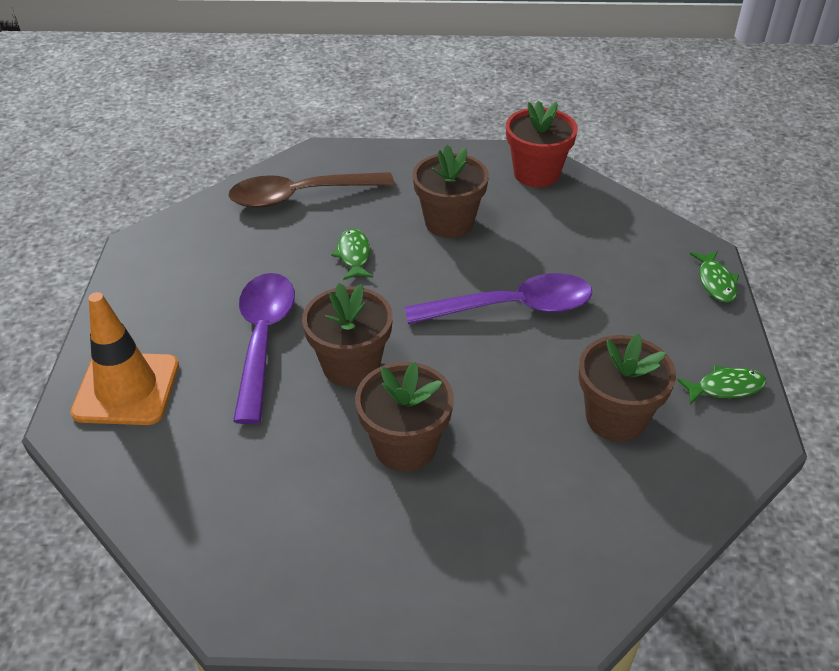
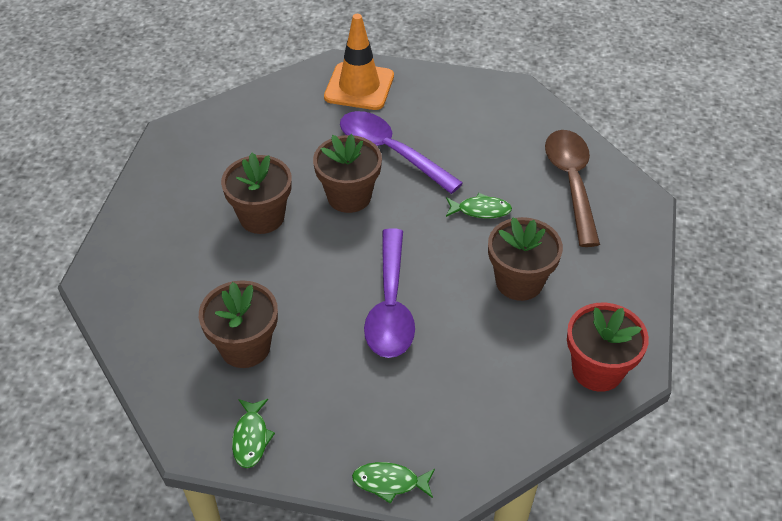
camera: 100 degrees right, 5 degrees up
purple spoon [233,273,295,424] -> purple spoon turned 150 degrees counterclockwise [340,111,463,194]

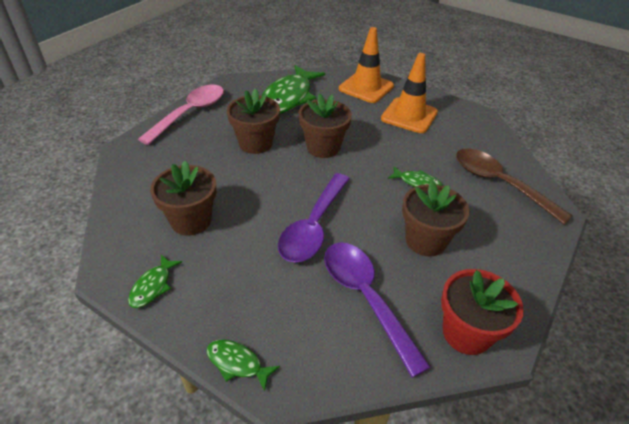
camera: 20 degrees right, 5 degrees down
purple spoon [340,111,463,194] -> purple spoon moved to [324,242,431,377]
brown spoon [545,130,600,247] -> brown spoon turned 60 degrees counterclockwise [456,149,573,225]
none -> pink spoon [138,85,224,145]
none -> green fish [262,65,325,114]
none -> orange traffic cone [381,53,438,133]

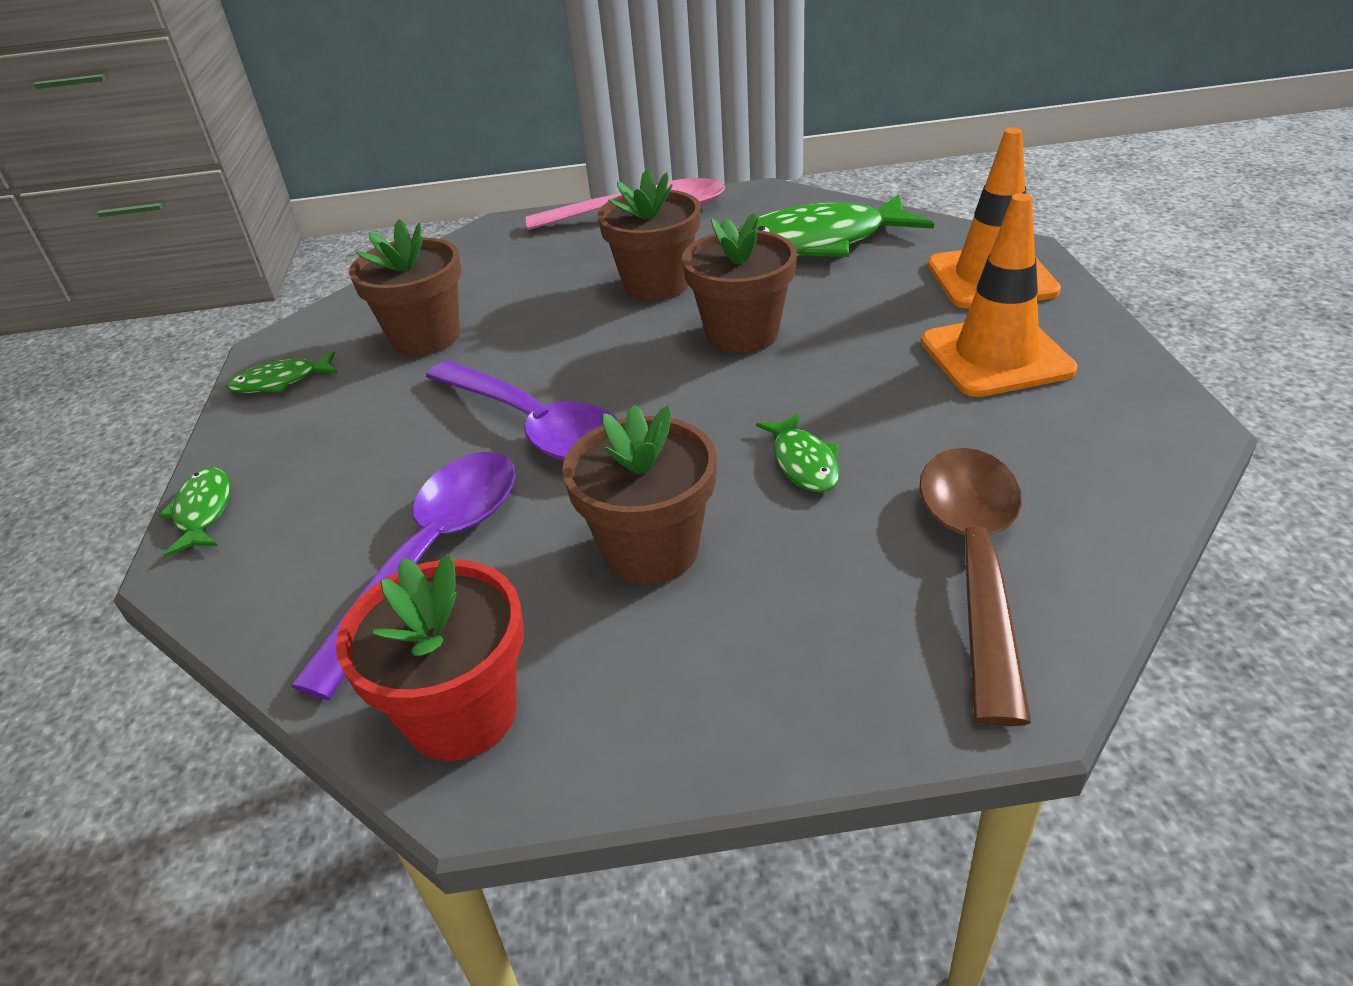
camera: 55 degrees right, 5 degrees down
purple spoon [278,173,350,263] -> purple spoon turned 120 degrees counterclockwise [426,360,618,461]

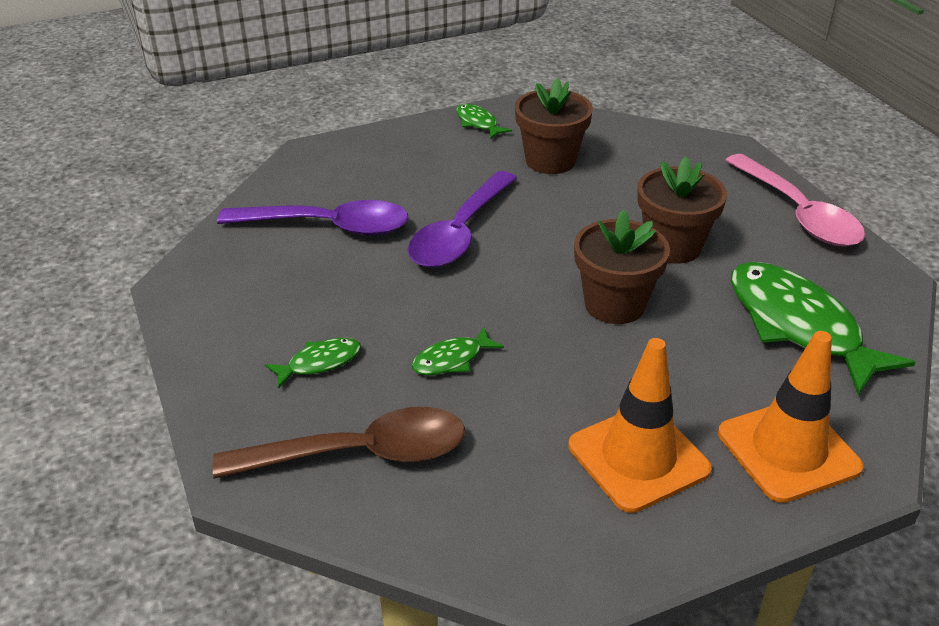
camera: 70 degrees right, 0 degrees up
green fish [158,468,230,557] -> green fish moved to [265,338,361,389]
red flower pot [336,554,523,761] -> none
brown flower pot [562,405,717,585] -> none

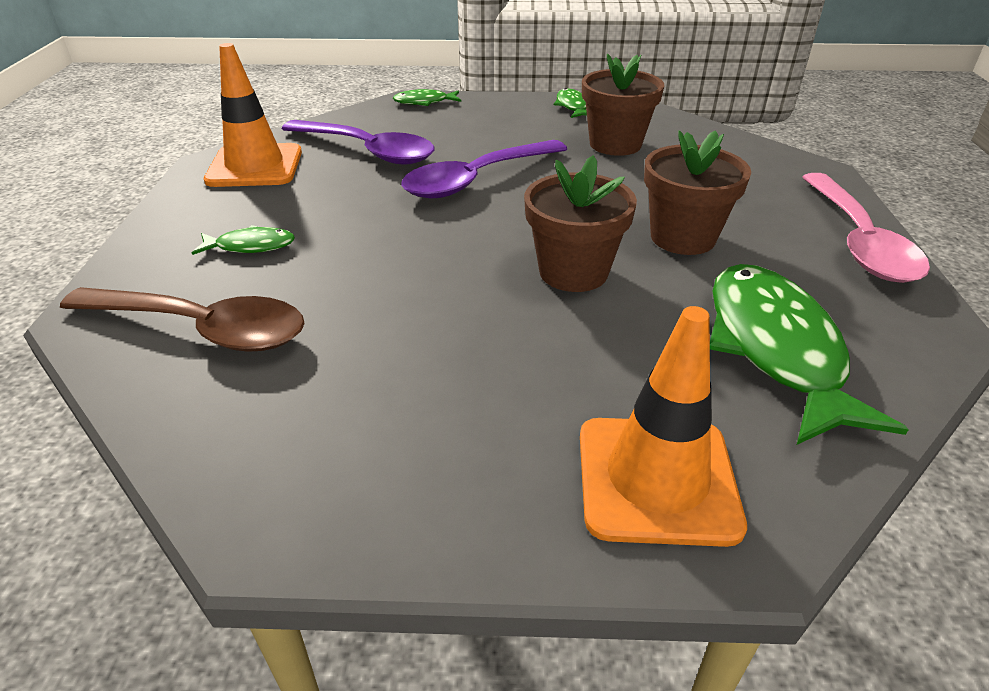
camera: 25 degrees right, 0 degrees up
green fish [412,327,504,375] -> green fish moved to [393,89,461,106]
orange traffic cone [568,338,712,513] -> orange traffic cone moved to [204,43,302,187]

